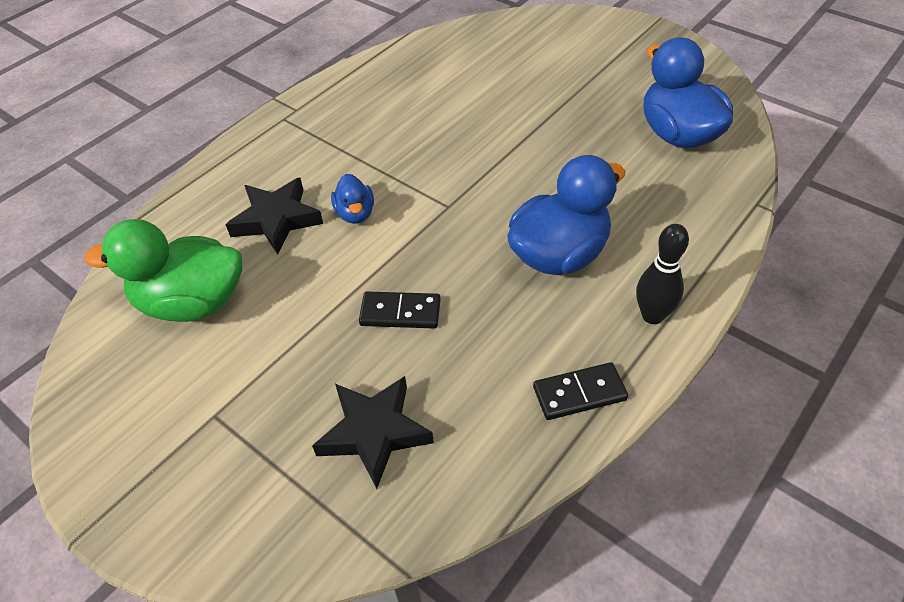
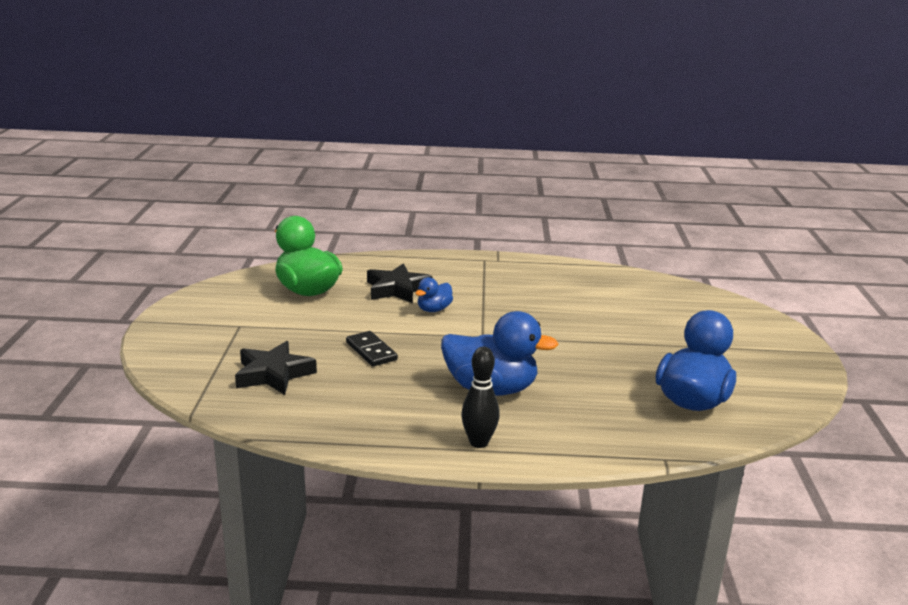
camera: 50 degrees right, 25 degrees down
black domino [533,362,628,420] -> none

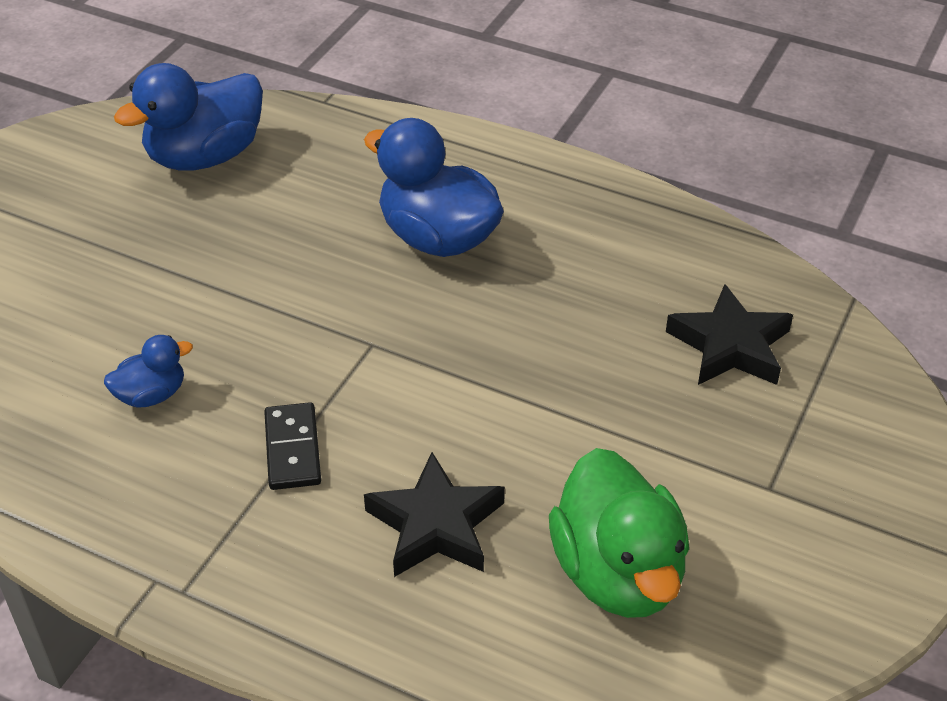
camera: 155 degrees left, 20 degrees up
black domino [346,331,398,367] -> black domino moved to [264,402,321,490]
blue duck [415,277,453,312] -> blue duck moved to [104,335,193,408]
black bowling pin [461,347,500,448] -> none

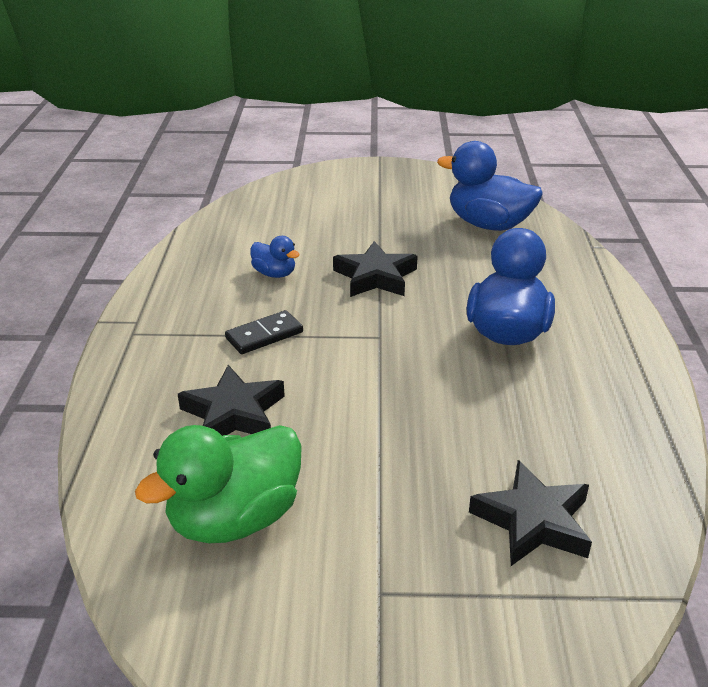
camera: 65 degrees right, 10 degrees down
none -> black star [333,241,418,297]

